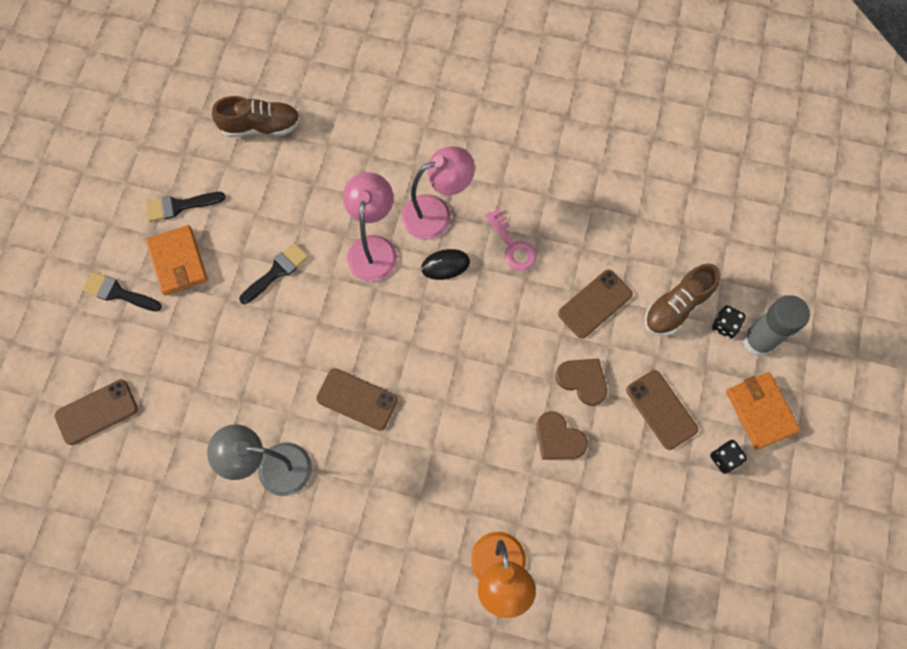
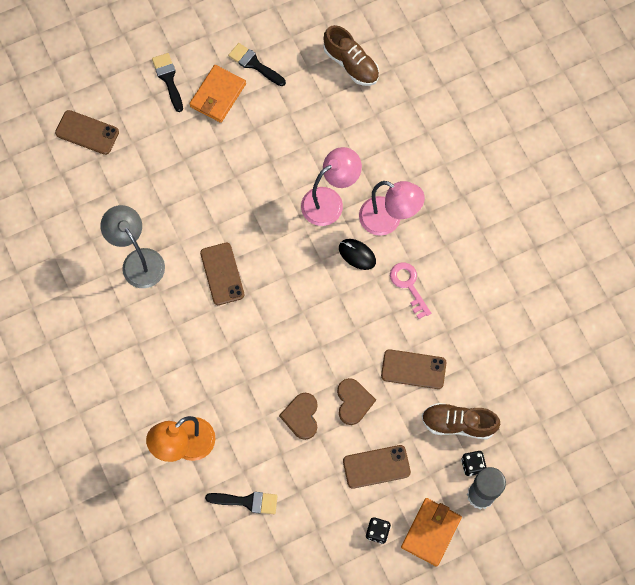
camera: 50 degrees right, 0 degrees up
black brush [239,242,308,304] -> black brush moved to [205,492,277,514]
pink key [485,208,537,271] -> pink key turned 135 degrees clockwise [390,262,431,319]
brown phone [626,370,698,450] -> brown phone turned 60 degrees clockwise [343,445,411,489]

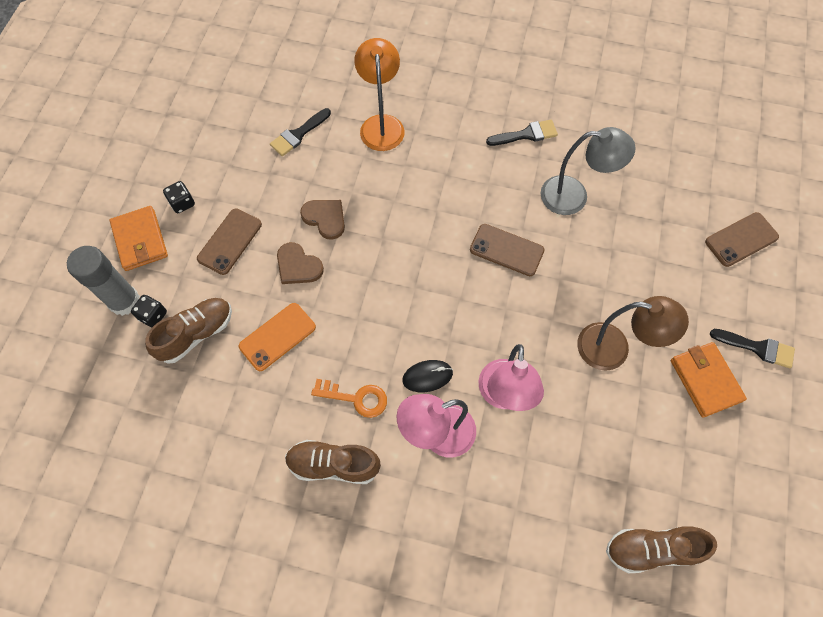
camera: 130 degrees right, 5 degrees down
black brush [228,43,286,86] -> black brush moved to [486,120,558,146]
brown phone [381,349,446,389] -> orange phone [239,303,316,371]
pink key [390,262,431,319] -> orange key [311,379,387,418]
none -> brown shoe [285,440,381,484]
none -> brown lamp [577,296,689,371]

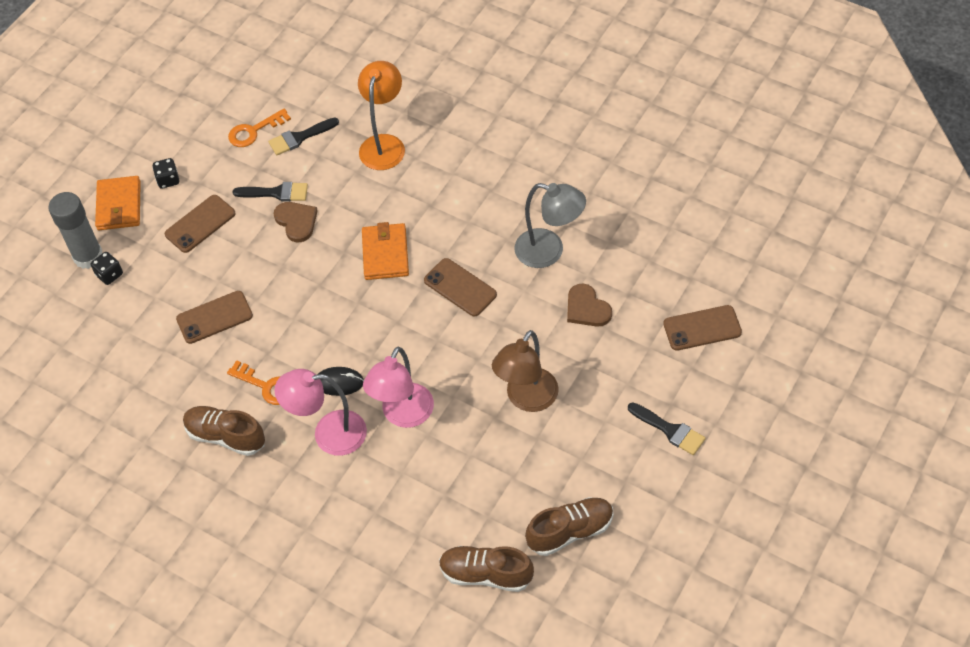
camera: 20 degrees right, 10 degrees down
brown shoe [145,298,232,364] -> brown shoe moved to [525,497,613,556]
orange phone [239,303,316,371] -> brown phone [176,291,253,344]
brown heart [277,242,324,284] -> brown heart moved to [567,283,612,327]
black brush [486,120,558,146] -> black brush moved to [233,182,308,202]
brown lamp [577,296,689,371] -> brown lamp turned 90 degrees clockwise [492,330,559,412]
orange wallet [671,342,747,417] -> orange wallet moved to [362,222,409,280]
none -> orange key [228,109,291,147]

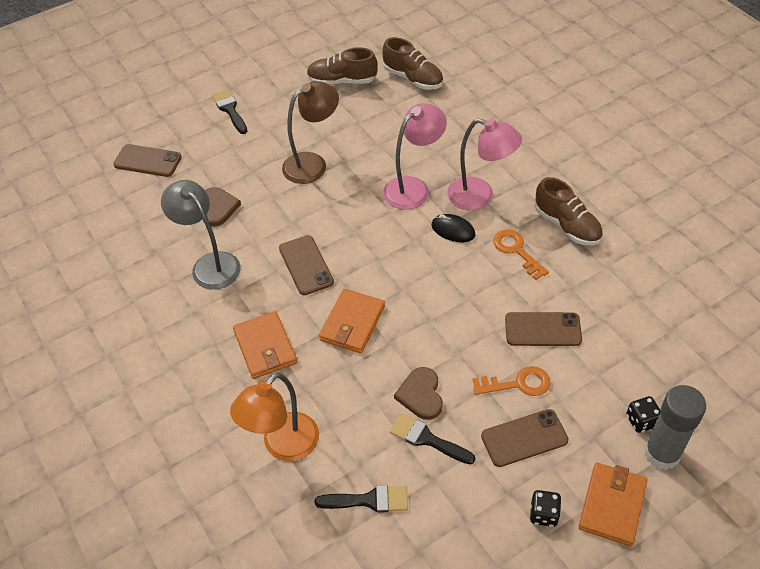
camera: 155 degrees left, 5 degrees down
orange key [228,109,291,147] -> orange key moved to [473,366,551,396]
none -> orange wallet [233,311,297,379]

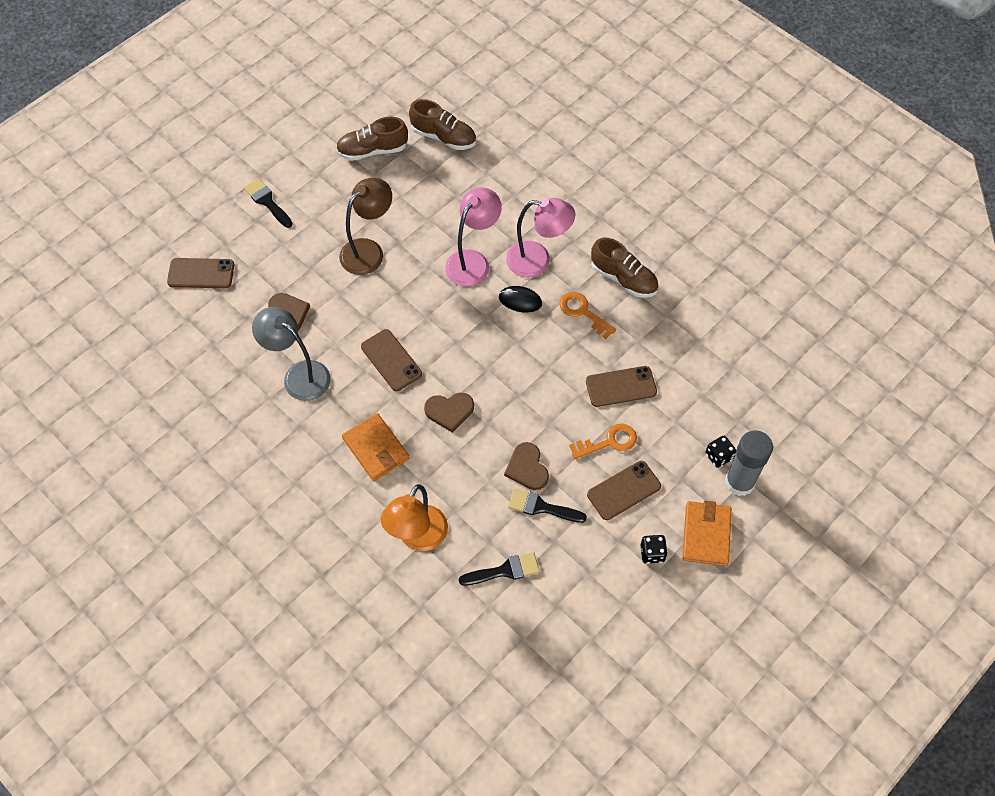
camera: 15 degrees left, 10 degrees up
orange wallet [319,289,385,354] -> brown heart [424,393,474,433]

